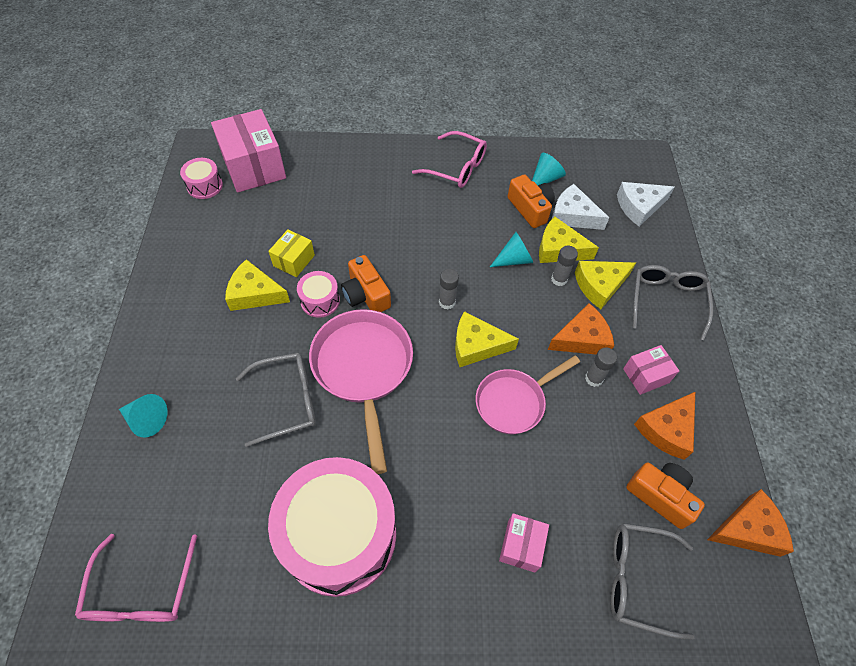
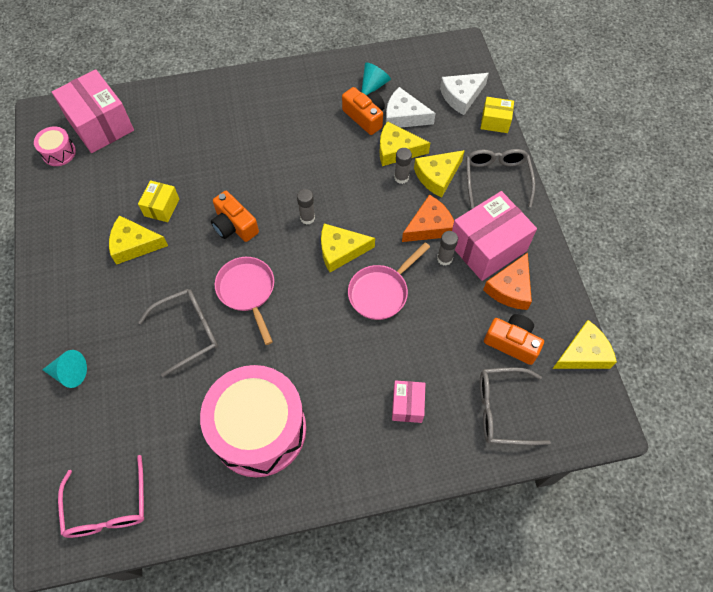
camera: 10 degrees left, 5 degrees up
pink drum [297,271,340,318] -> none
pink pan [309,309,413,474] -> pink pan [215,257,274,345], size x0.66
pink glasses [412,131,487,188] -> none
turquoise cone [490,232,533,267] -> none
pink box [623,345,679,395] -> pink box [452,191,537,281], size x1.95
orange cheese [707,489,794,557] -> yellow cheese [552,320,617,369]
none -> yellow box [480,97,514,133]

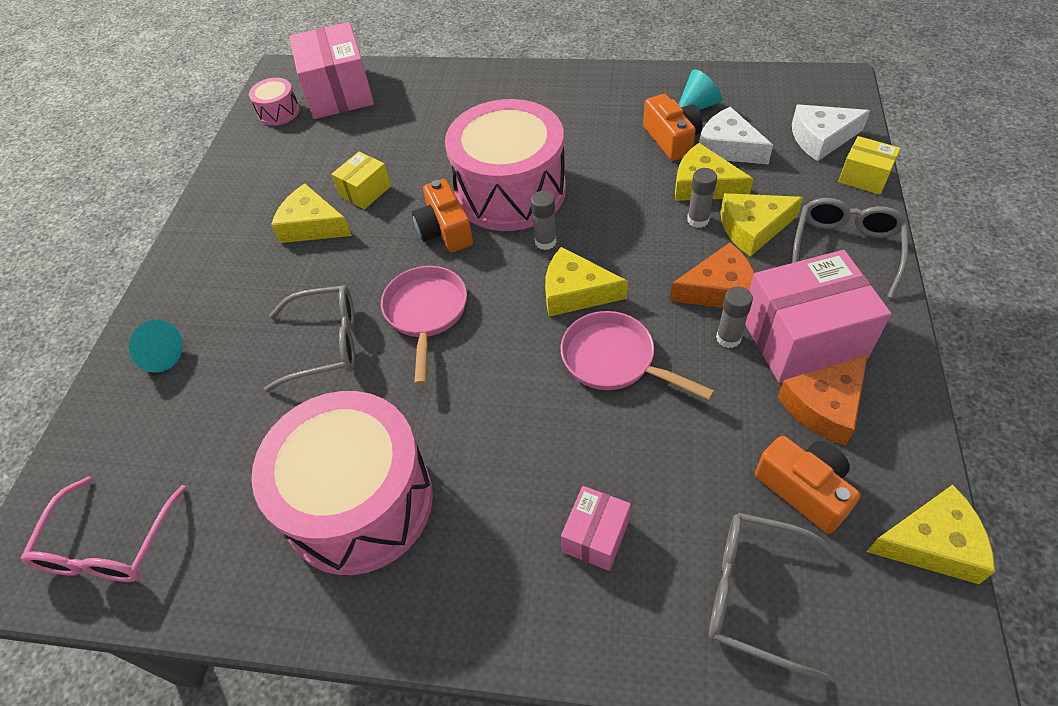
camera: 25 degrees right, 10 degrees down
pink pan [348,242,430,320] -> pink pan turned 60 degrees clockwise [560,311,714,400]
none -> pink drum [445,99,566,231]

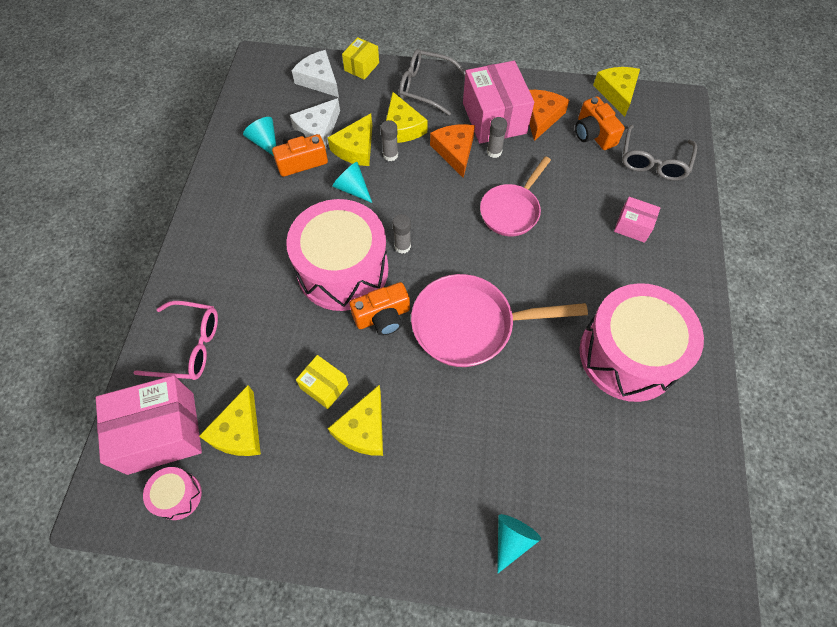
camera: 95 degrees left, 10 degrees up
pink glasses [21,476,187,582] -> pink glasses moved to [134,301,218,380]
grey glasses [264,285,355,392] -> none
pink pan [381,266,467,385] -> pink pan [411,274,588,367], size x1.52
yellow cheese [545,247,628,317] -> yellow cheese moved to [199,385,261,456]
orange camera [755,436,860,534] -> orange camera turned 75 degrees counterclockwise [575,96,625,150]
orange cheese [778,355,867,446] -> orange cheese turned 120 degrees counterclockwise [529,90,569,141]
white cheese [792,104,870,161] -> white cheese turned 150 degrees clockwise [292,50,339,97]
none -> turquoise cone [332,162,372,203]

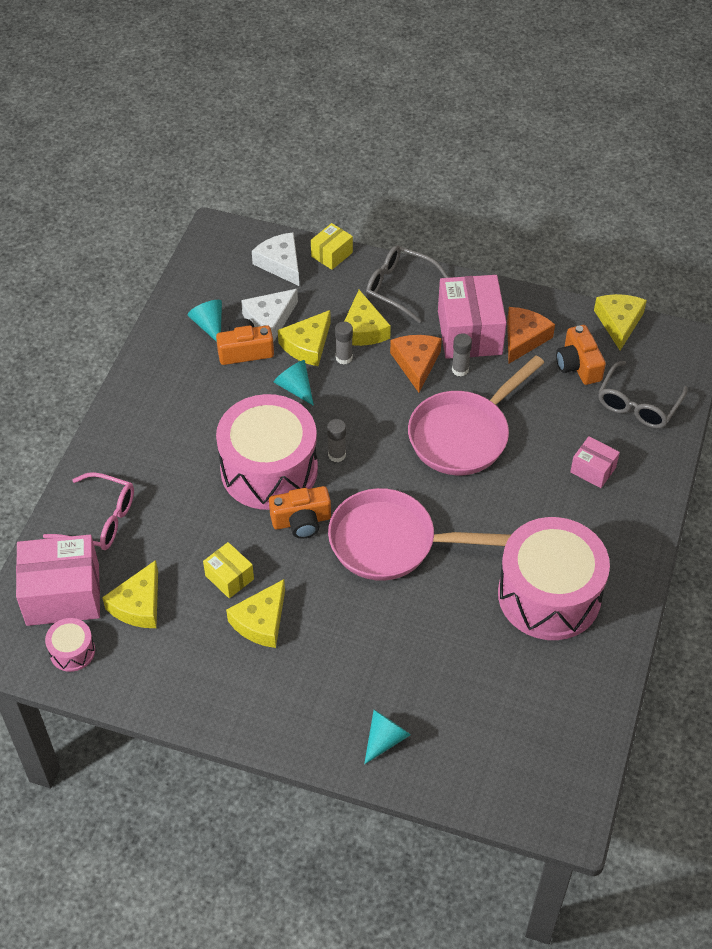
camera: 10 degrees right, 10 degrees down
pink pan [480,156,551,236] -> pink pan [408,356,544,475], size x1.52

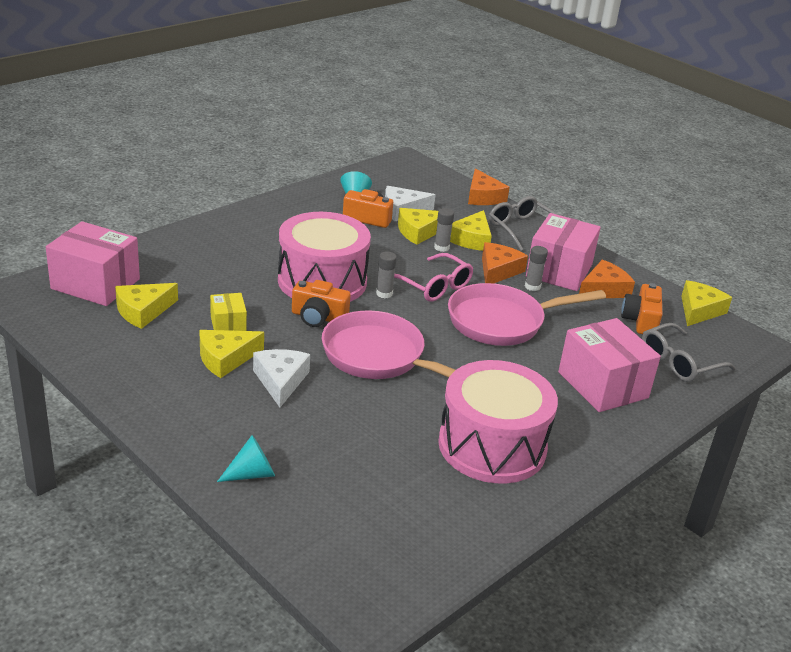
camera: 25 degrees right, 20 degrees down
pink glasses [43,472,134,550] -> pink glasses moved to [394,253,473,302]
pink drum [45,618,95,672] -> none
white cheese [252,232,299,286] -> white cheese moved to [253,349,310,407]
turquoise cone [273,360,314,406] -> none
yellow box [311,223,353,270] -> orange cheese [468,168,510,205]
pink box [570,436,620,488] -> pink box [558,318,661,412], size x1.95

